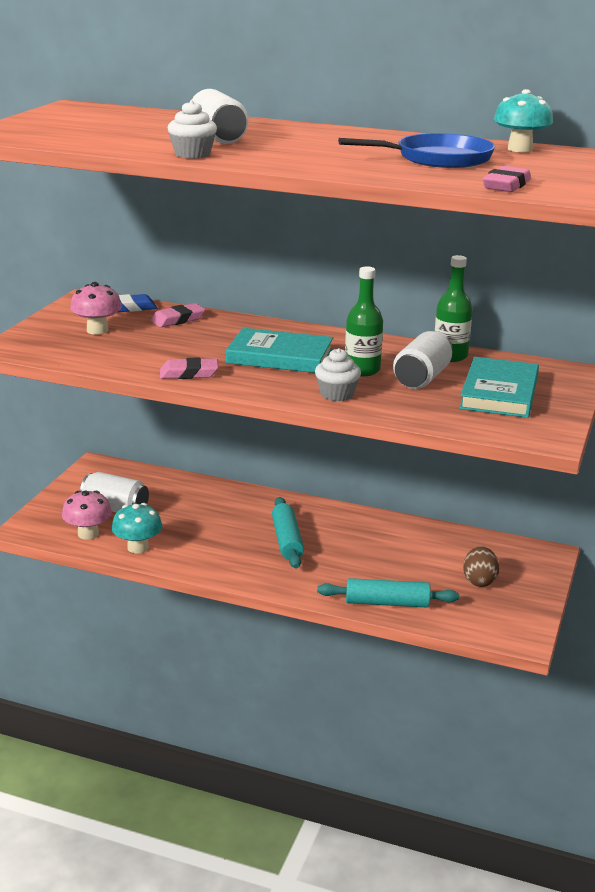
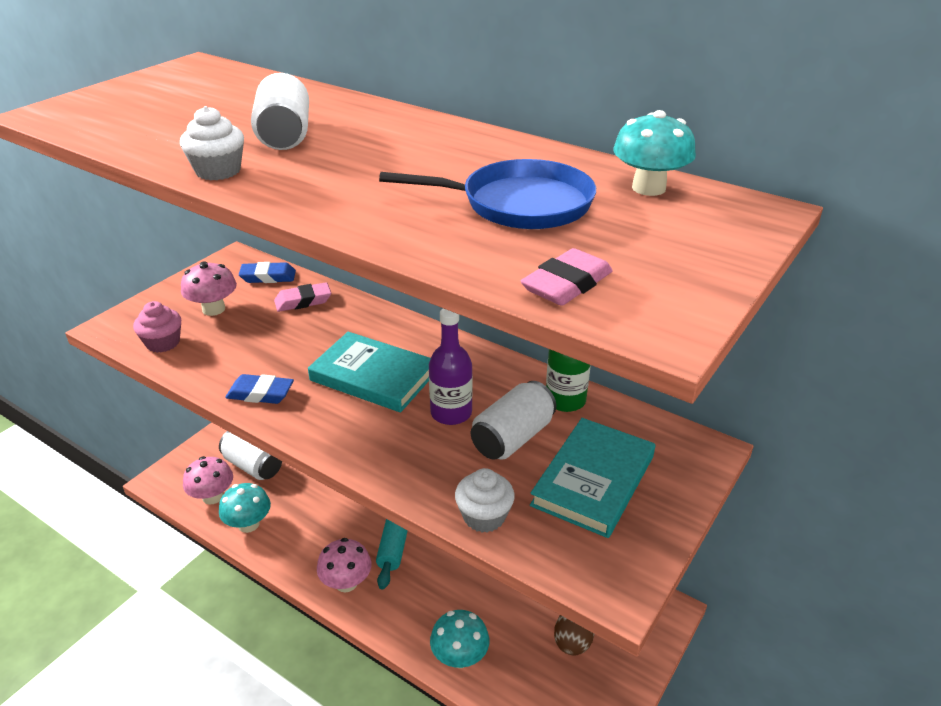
camera: 15 degrees right, 10 degrees up
pink eraser [160,358,219,379] -> blue eraser [225,374,294,404]
white cupcake [315,348,361,401] -> white cupcake moved to [455,468,515,533]
turquoise rolling pin [317,578,459,608] -> turquoise mushroom [430,610,489,668]
green bottle [345,266,383,376] -> purple bottle [429,308,473,425]
none -> pink cupcake [133,301,181,353]
none -> pink mushroom [317,538,372,592]

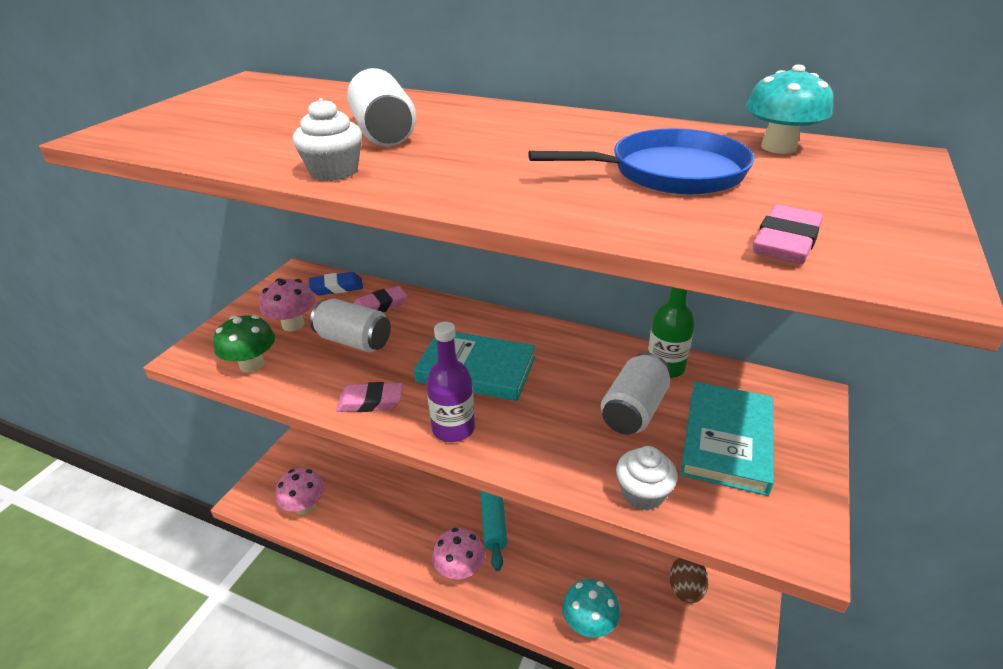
camera: 10 degrees left, 0 degrees up
pink cupcake [133,301,181,353] -> green mushroom [213,315,275,373]
white can [219,431,282,480] -> white can moved to [310,298,391,352]
turquoise mushroom [219,483,271,533] -> none
blue eraser [225,374,294,404] -> pink eraser [336,382,403,412]
purple bottle [429,308,473,425] -> purple bottle moved to [426,322,475,442]

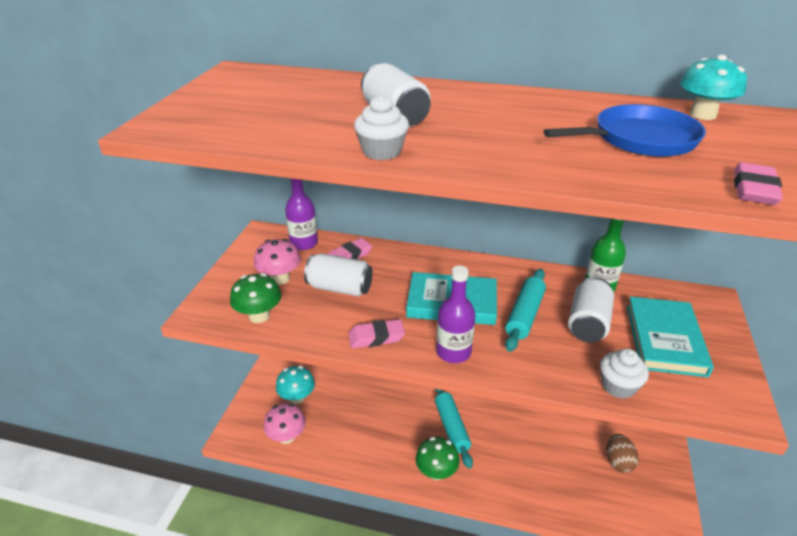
camera: 10 degrees left, 0 degrees up
blue eraser [309,272,363,295] -> purple bottle [285,178,318,250]
pink mushroom [432,528,485,580] -> green mushroom [416,437,460,480]
turquoise mushroom [563,579,620,638] -> turquoise mushroom moved to [276,366,315,404]
none -> turquoise rolling pin [505,269,546,352]

